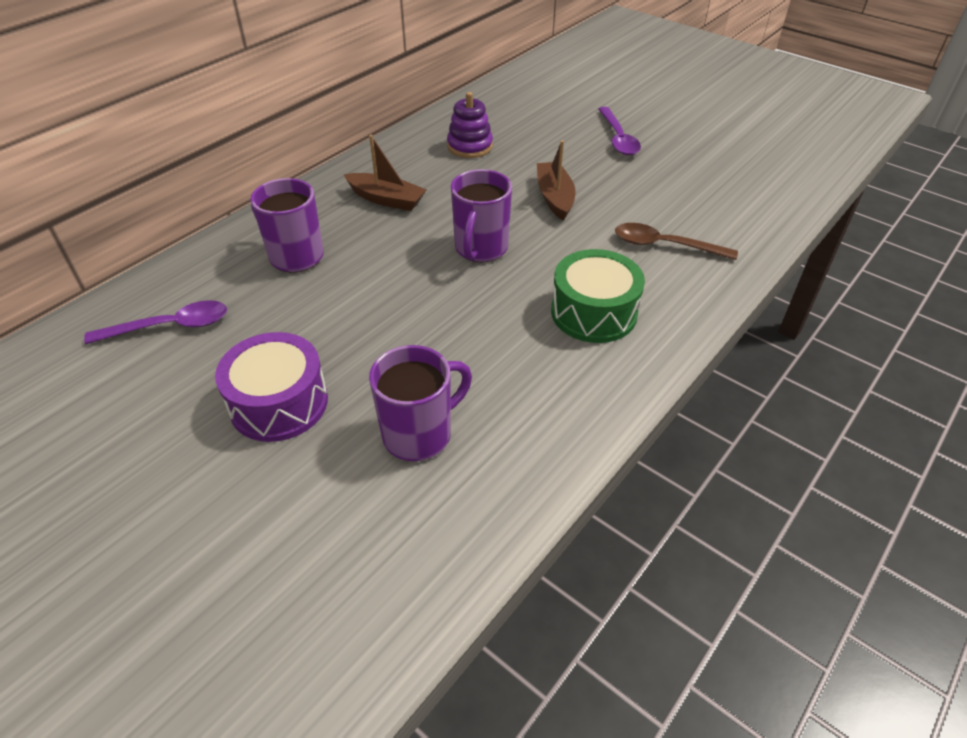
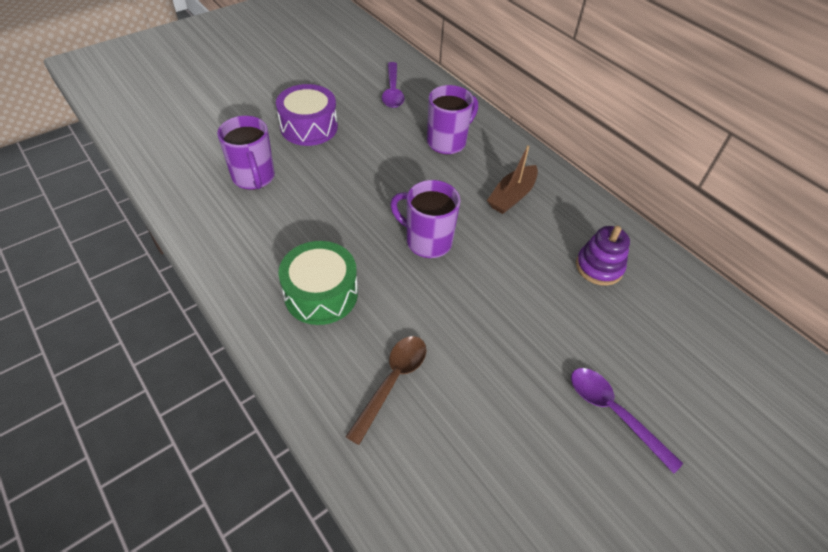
camera: 100 degrees right, 5 degrees up
brown boat [537,140,575,221] -> none
purple spoon [598,107,641,155] -> purple spoon turned 45 degrees clockwise [571,368,683,474]

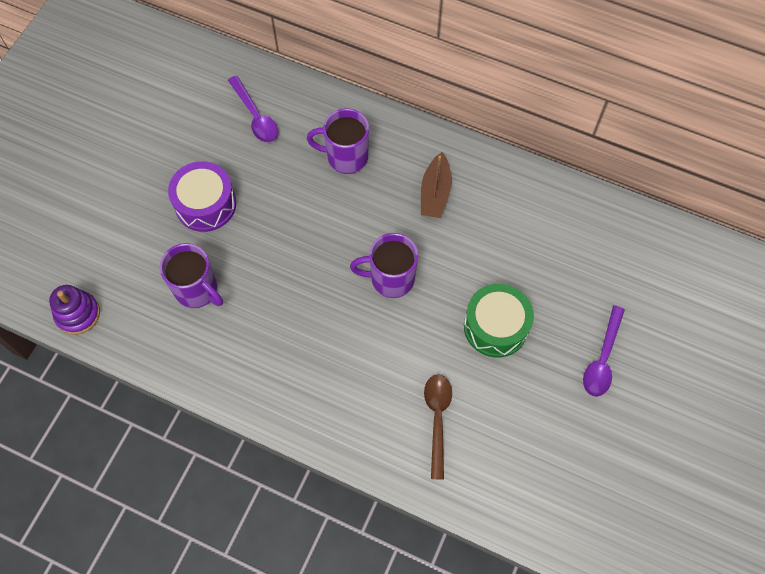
camera: 25 degrees left, 15 degrees up
green drum [278,241,358,325] -> green drum moved to [464,284,534,358]
purple mug [427,85,478,155] -> purple mug turned 105 degrees counterclockwise [307,109,369,174]
purple spoon [571,368,683,474] -> purple spoon turned 90 degrees counterclockwise [583,305,625,397]
purple stacking toy [576,226,630,286] -> purple stacking toy moved to [49,285,100,335]

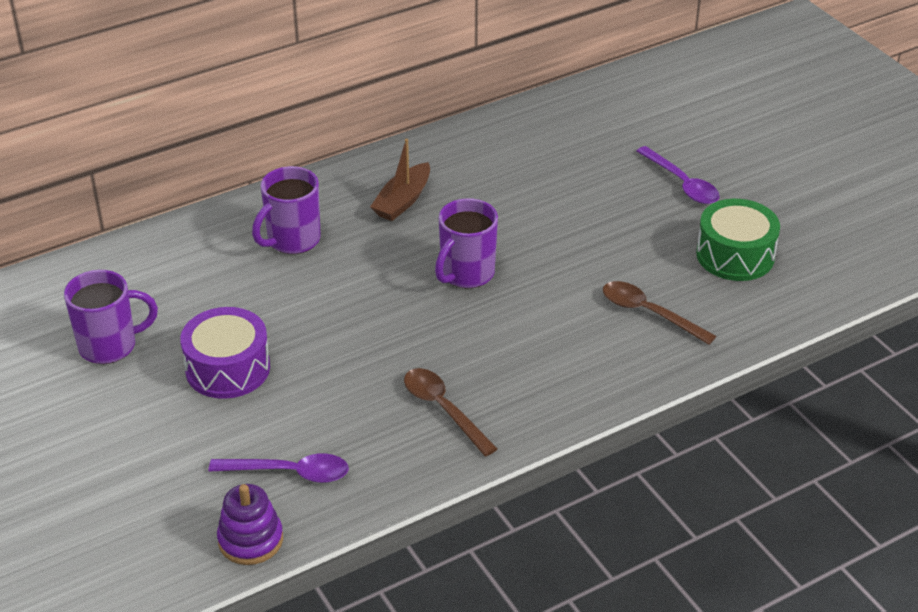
camera: 55 degrees left, 25 degrees down
purple mug [160,243,223,308] -> purple mug moved to [64,270,158,364]
purple spoon [228,76,278,142] -> purple spoon moved to [209,453,349,483]
brown boat [421,152,452,218] -> brown boat turned 75 degrees clockwise [370,139,430,221]
green drum [464,284,534,358] -> green drum moved to [696,199,780,281]
none -> brown spoon [404,368,498,457]

